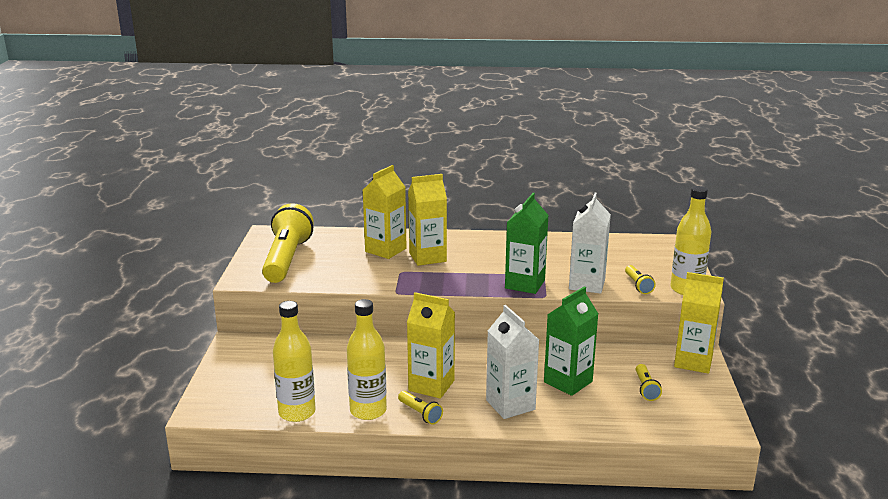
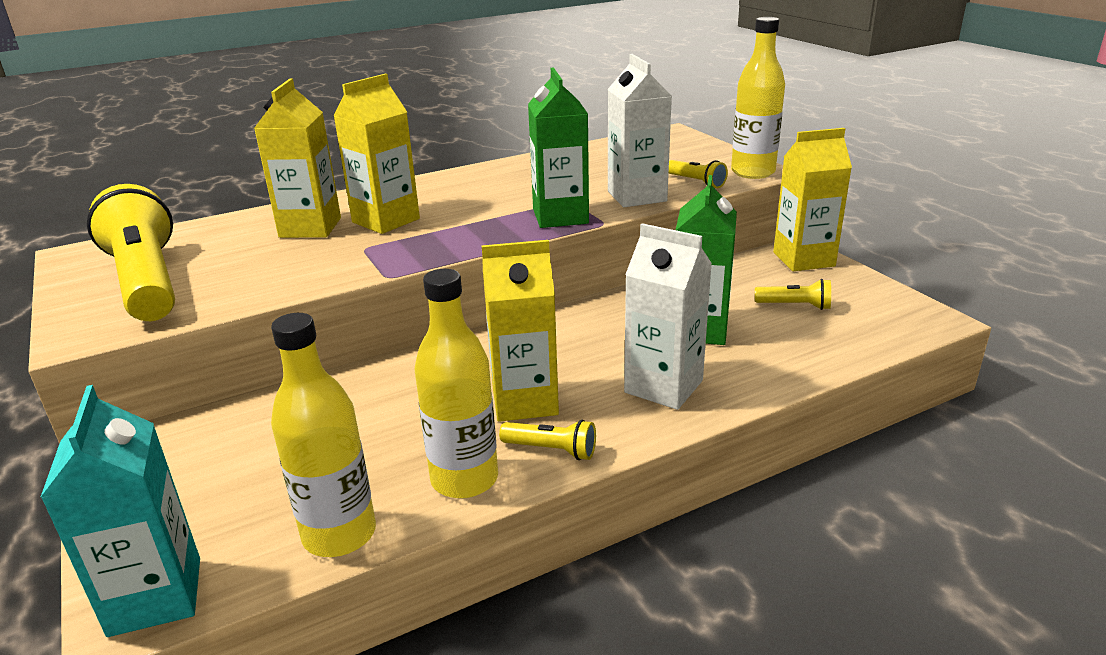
camera: 30 degrees left, 5 degrees up
yellow flashlight [636,364,662,401] -> yellow flashlight turned 45 degrees counterclockwise [755,279,831,310]
none -> turquoise carton [40,385,200,637]

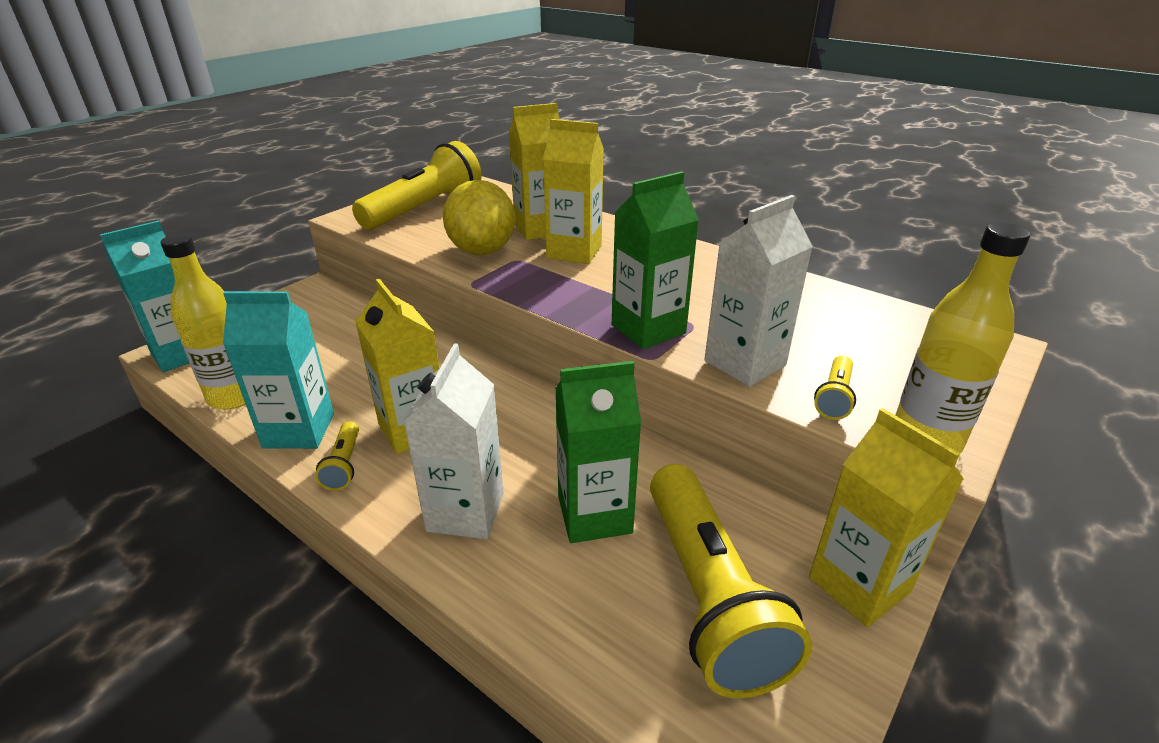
camera: 65 degrees right, 5 degrees up
yellow bottle [414,269,498,499] -> turquoise carton [223,291,334,449]
yellow flashlight [755,279,831,310] -> yellow flashlight [650,464,812,698], size x2.37
none -> yellow lemon [443,180,516,255]

